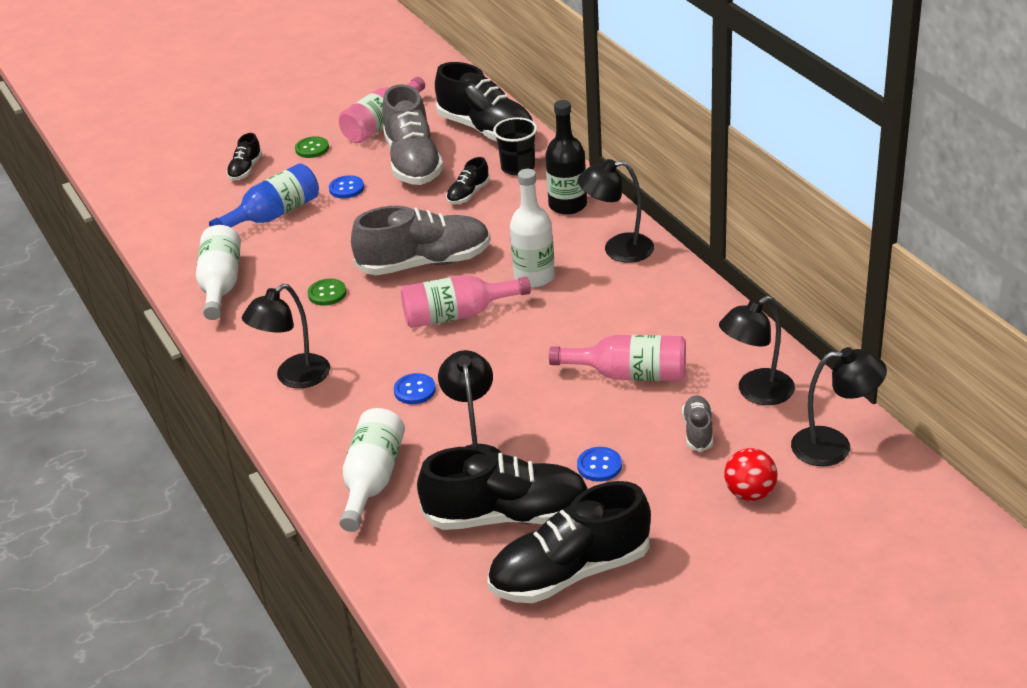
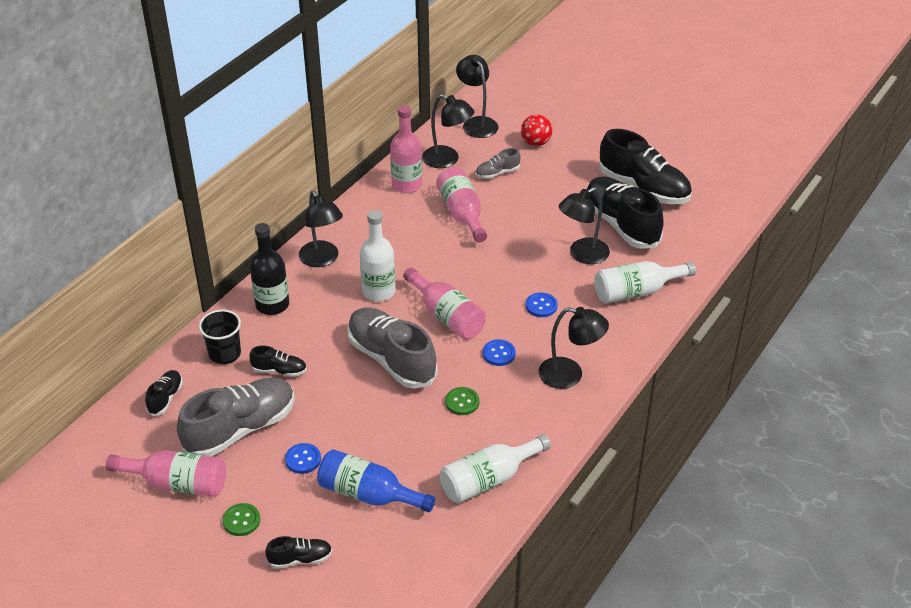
camera: 120 degrees left, 5 degrees up
black shoe [435,62,534,142] -> black shoe [145,370,183,416], size x0.47
blue button [577,447,622,482] -> blue button moved to [483,339,516,366]
none -> pink bottle [390,105,422,193]

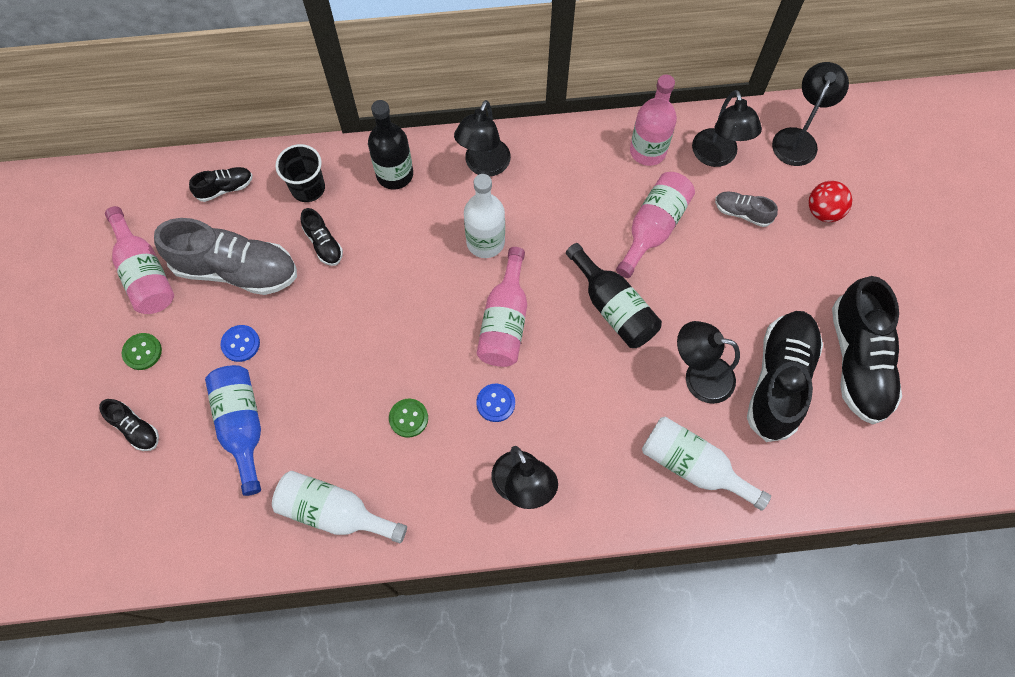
camera: 50 degrees right, 25 degrees up
grey shoe [347,307,438,389] -> none
blue button [526,292,558,317] -> none
none -> black bottle [566,243,662,348]

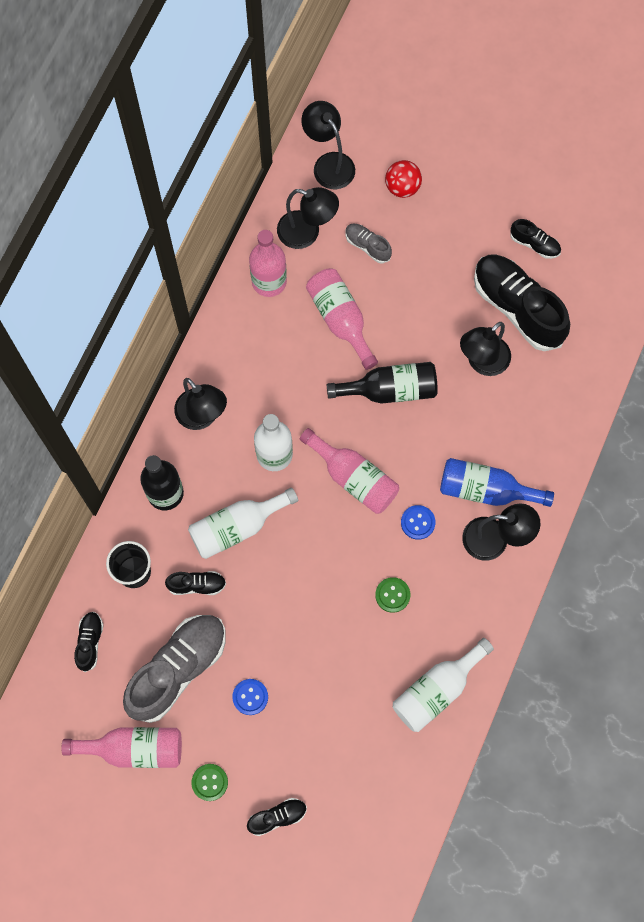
camera: 60 degrees left, 5 degrees up
blue bottle [205,365,261,496] -> blue bottle moved to [440,458,554,507]
white bottle [642,417,771,511] -> white bottle moved to [188,488,298,559]
grey shoe [715,192,778,227] -> grey shoe turned 75 degrees clockwise [346,224,392,264]
black shoe [832,276,902,424] -> black shoe [510,219,561,259], size x0.47

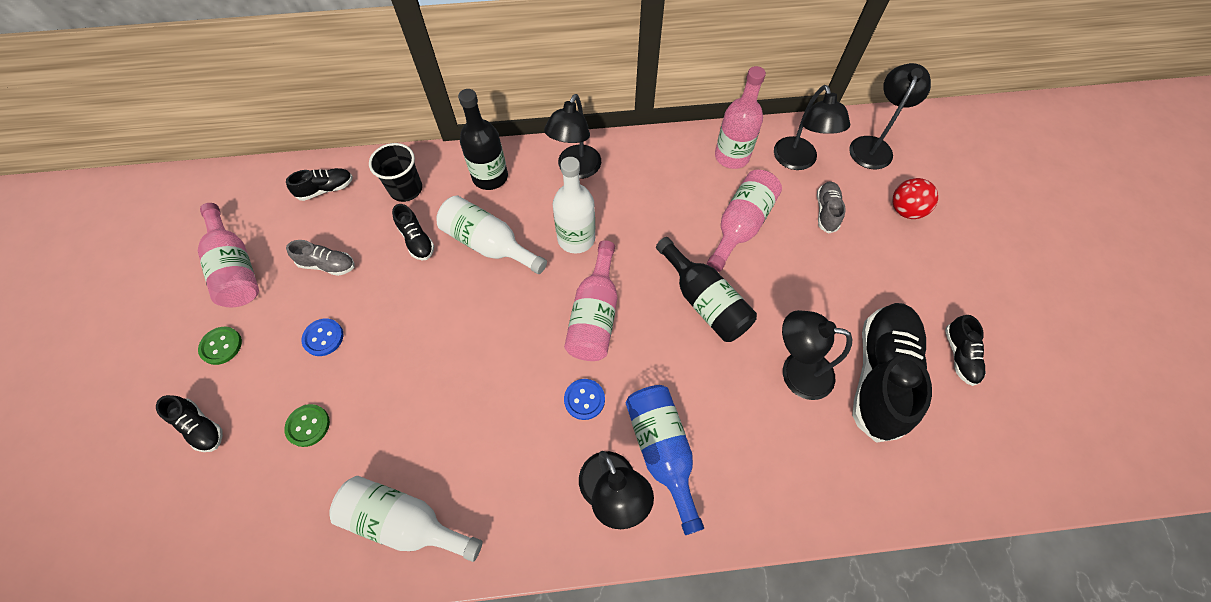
camera: 60 degrees right, 10 degrees down
grey shoe [123,615,226,723] -> grey shoe [286,240,355,276], size x0.47
green button [375,577,410,613] -> green button moved to [284,404,330,447]

